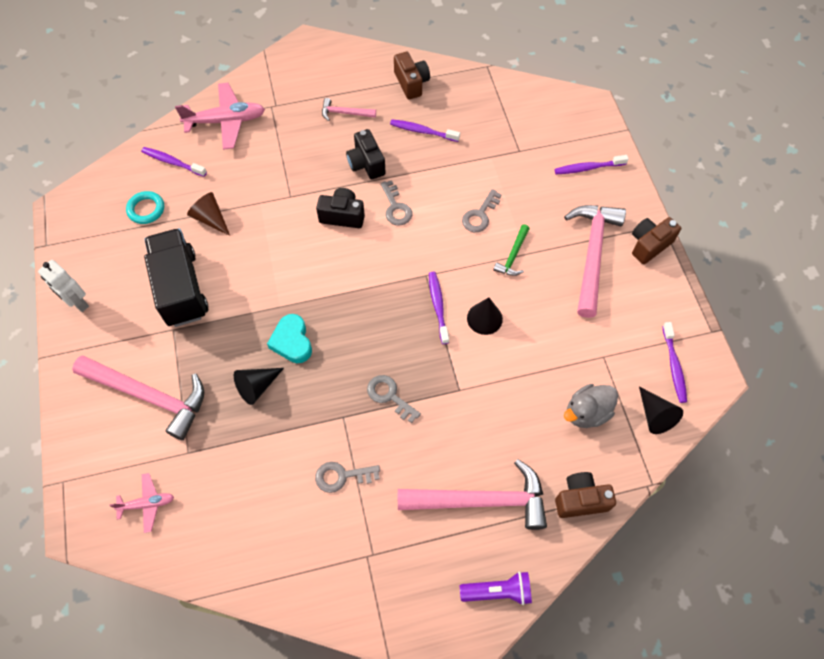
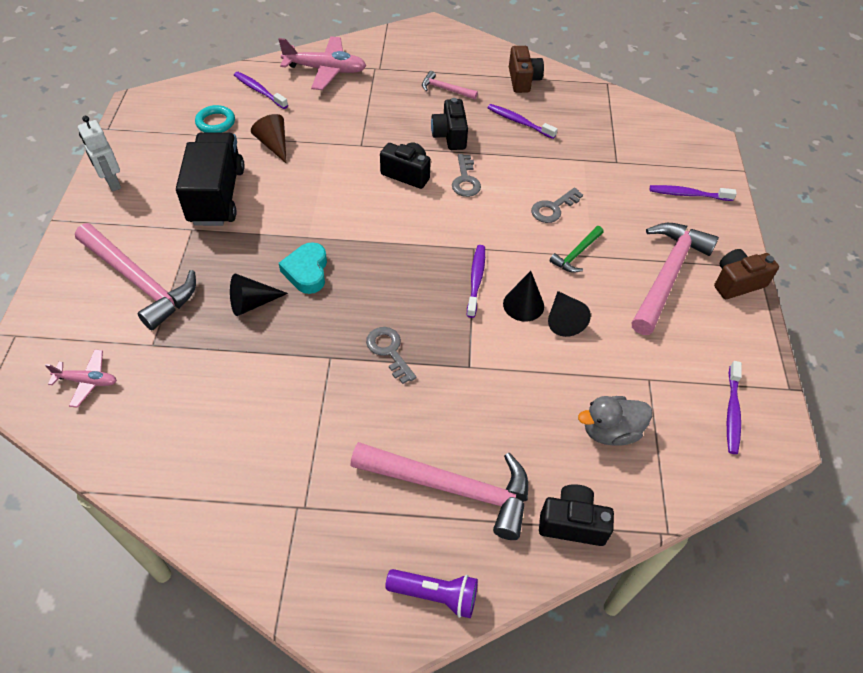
camera: 15 degrees right, 10 degrees down
grey key [315,462,380,493] -> none
brown camera [555,472,616,518] -> black camera [539,484,614,546]
black cone [639,387,683,434] -> black cone moved to [548,291,591,337]

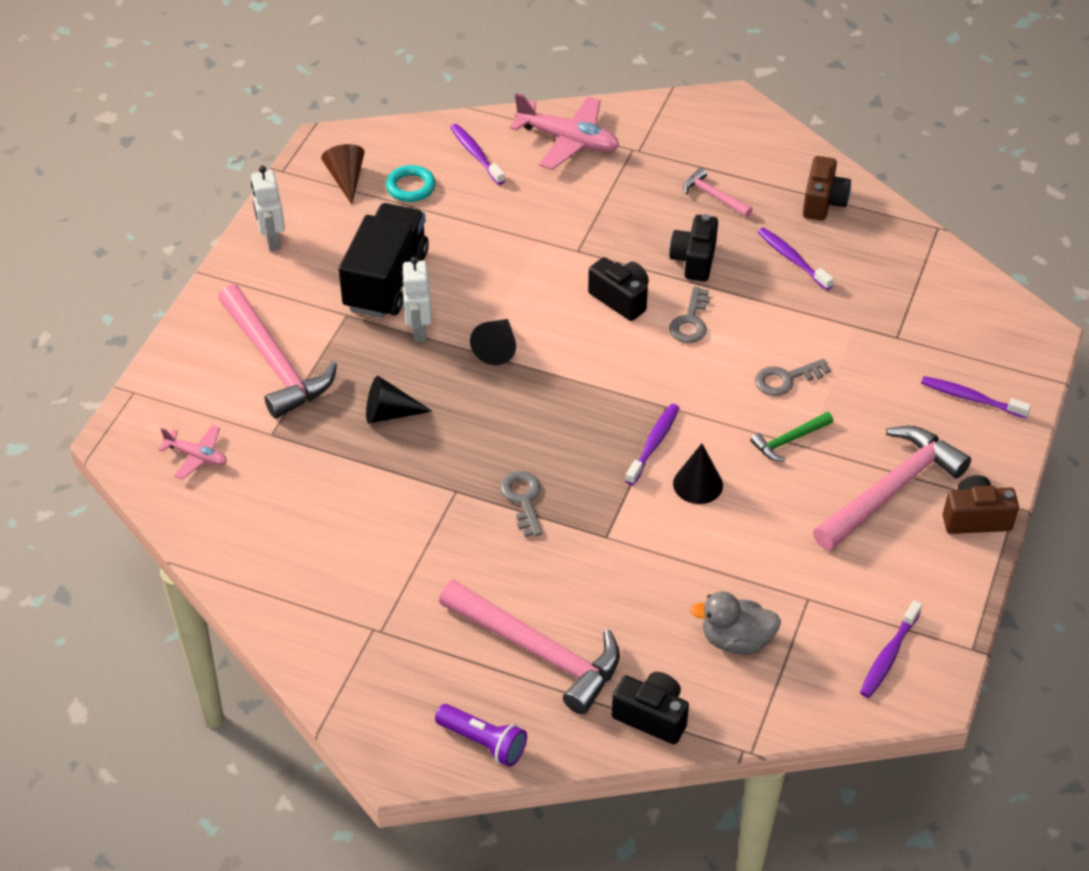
camera: 20 degrees right, 5 degrees down
brown cone [251,114,287,164] -> brown cone moved to [321,144,364,204]
turquoise heart [279,242,327,294] -> none
black cone [548,291,591,337] -> black cone moved to [470,319,516,365]
none -> white robot [401,257,432,342]

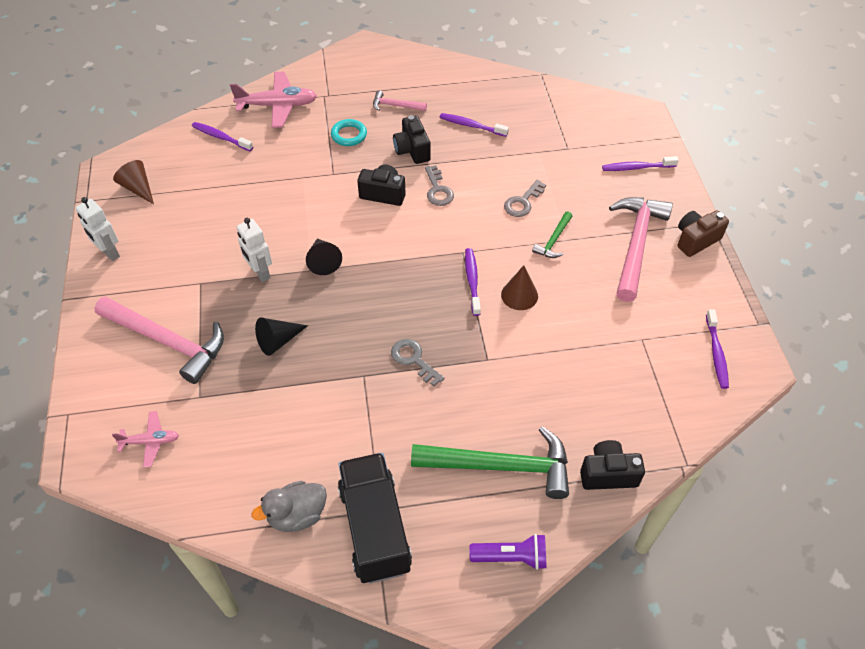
camera: 30 degrees left, 5 degrees up
black truck [339,203,429,318] -> black truck moved to [338,453,412,583]
turquoise ring [386,165,435,202] -> turquoise ring moved to [331,119,367,146]
pink hammer [439,580,620,715] -> green hammer [411,426,569,499]
black cone [673,443,723,504] -> brown cone [501,265,538,310]
grey duck [690,591,781,655] -> grey duck moved to [252,481,327,532]
brown camera [803,156,851,221] -> none

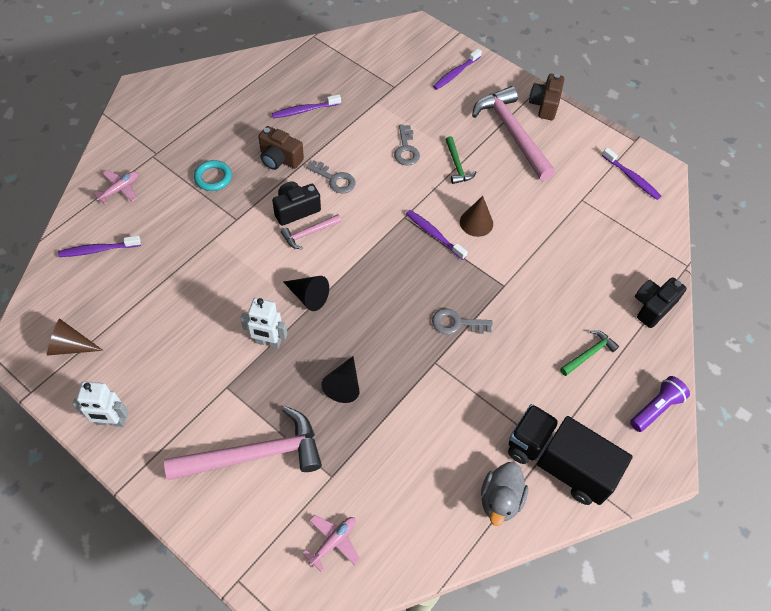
camera: 45 degrees left, 5 degrees up
pink plane [230,72,317,128] -> pink plane [93,170,139,204], size x0.55
pink hammer [373,90,427,111] -> pink hammer moved to [281,214,342,249]
black camera [393,115,431,164] -> brown camera [258,126,304,170]
green hammer [411,426,569,499] -> green hammer [560,330,619,376], size x0.48

